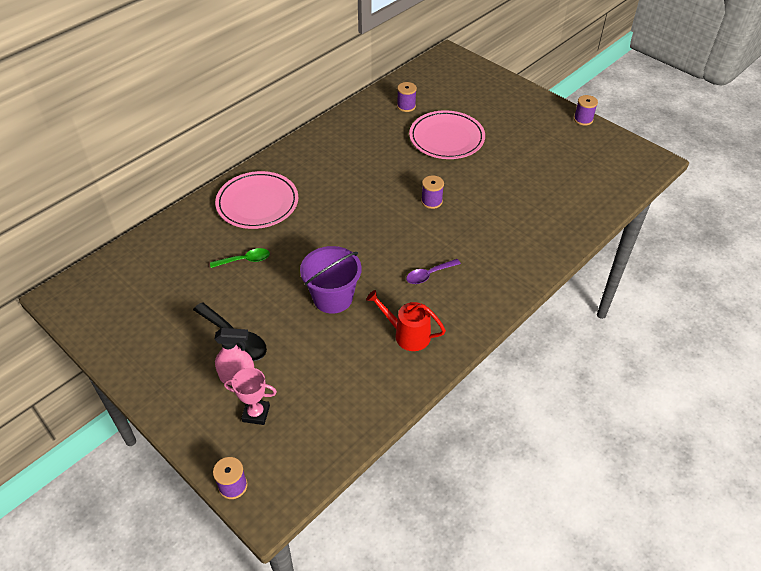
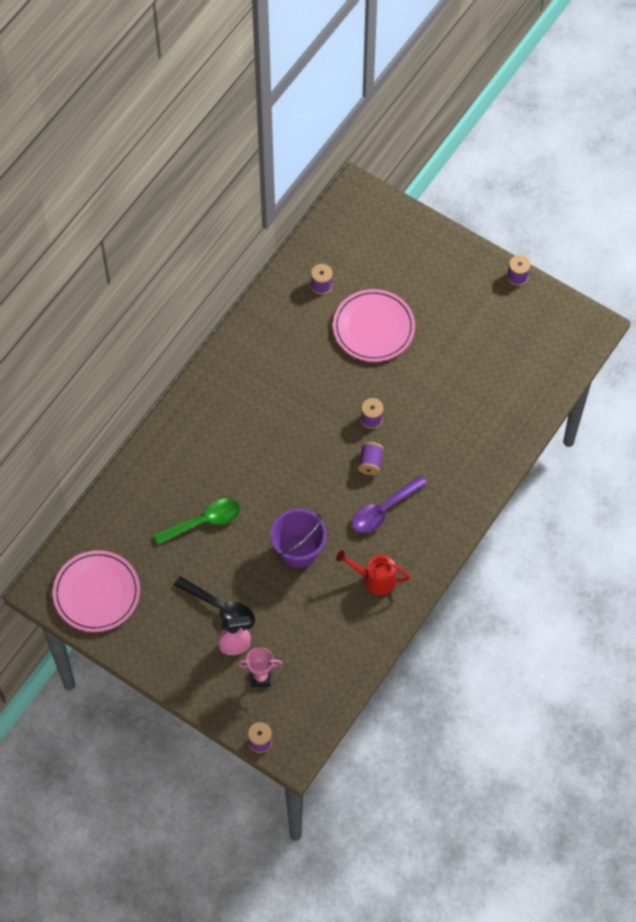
camera: 10 degrees left, 15 degrees up
green spoon [210,248,270,268] -> green spoon [154,499,240,544], size x1.56
pink plate [215,171,298,229] -> pink plate moved to [53,550,140,632]
purple spoon [406,259,461,284] -> purple spoon [352,475,427,533], size x1.56
none -> purple spool [358,442,384,475]

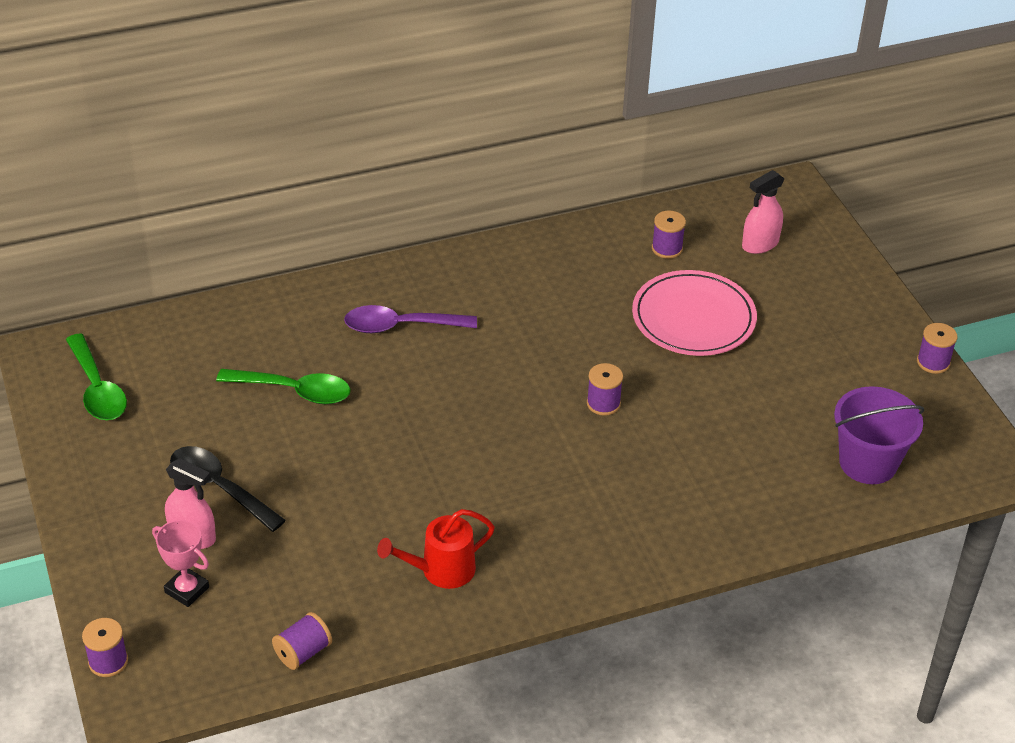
camera: 35 degrees right, 20 degrees down
pink plate [53,550,140,632] -> green spoon [66,333,127,420]
black spoon [174,576,255,630] -> black spoon turned 150 degrees clockwise [170,446,286,532]
purple bucket [271,509,327,568] -> purple bucket moved to [834,386,924,484]
red watering can [336,550,410,595] -> red watering can turned 75 degrees counterclockwise [377,509,495,589]
purple spoon [352,475,427,533] -> purple spoon moved to [344,305,477,333]
purple spool [358,442,384,475] -> purple spool moved to [272,612,332,670]
none -> pink spray bottle [742,170,784,254]

